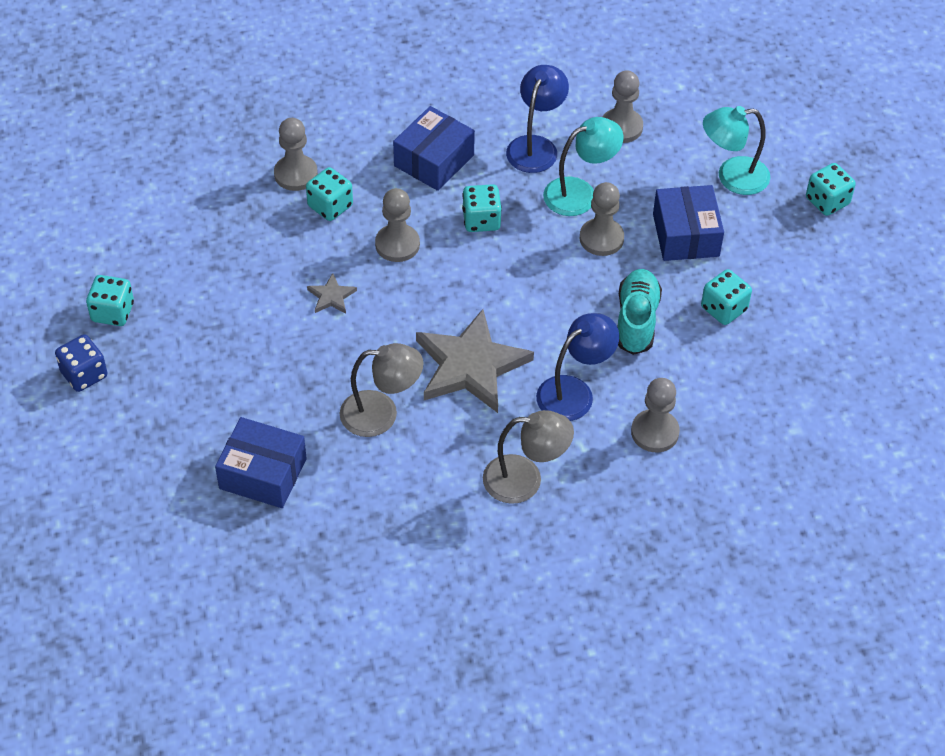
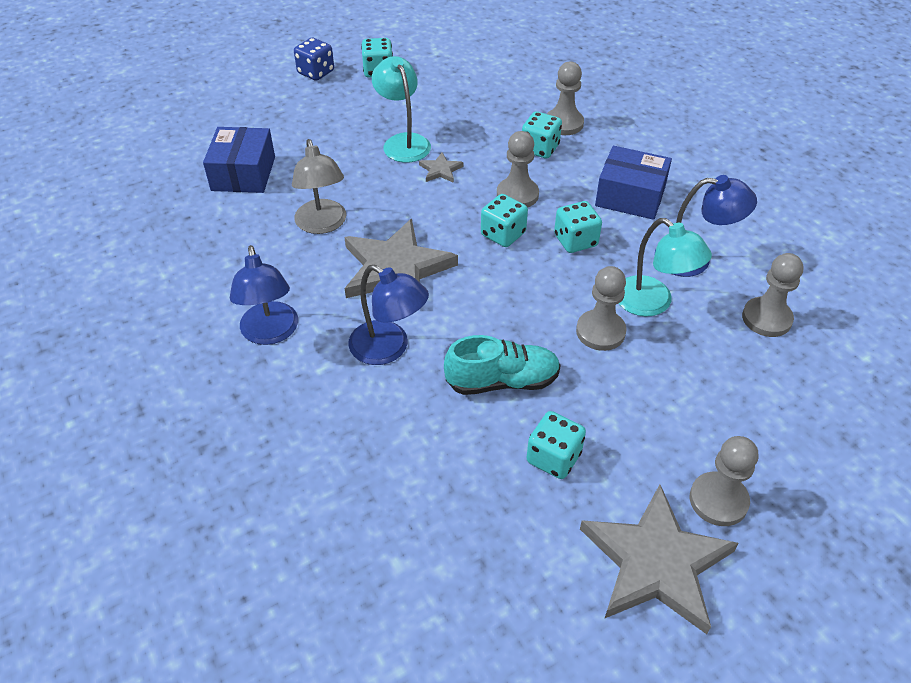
camera: 75 degrees right, 5 degrees down
grey lamp [483,410,574,504] -> blue lamp [230,245,298,345]
grey pawn [631,378,680,452] -> grey pawn moved to [690,436,758,526]
blue box [653,185,724,261] -> none
turquoise lamp [703,106,770,195] -> turquoise lamp moved to [372,56,431,163]
turquoise dice [806,163,856,216] -> turquoise dice moved to [481,194,528,247]
none -> grey star [580,484,739,634]

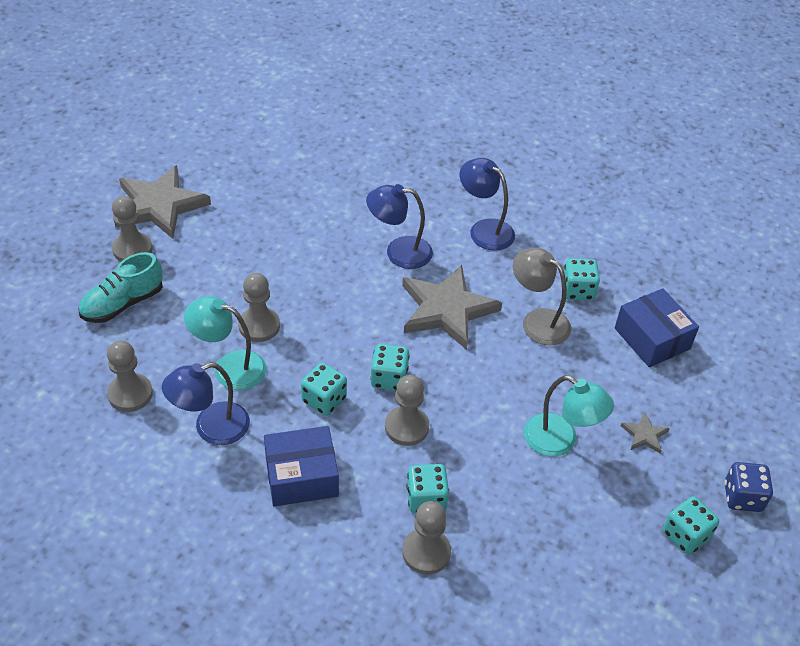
camera: 145 degrees right, 0 degrees up
grey star [419,152,464,183] -> grey star moved to [621,413,670,454]
turquoise shoe [444,335,561,395] -> turquoise shoe moved to [78,252,163,323]
turquoise dice [527,411,586,479] -> turquoise dice moved to [564,259,600,300]

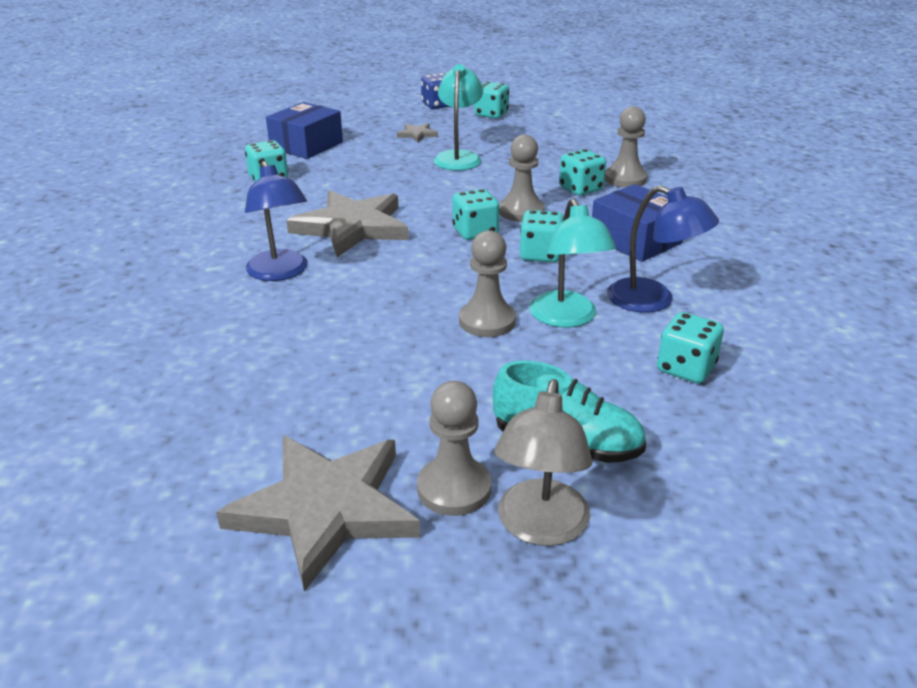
camera: 115 degrees left, 15 degrees down
grey pawn [107,341,153,412] -> turquoise dice [657,312,724,383]
blue lamp [460,158,515,251] -> none
grey lamp [513,248,571,345] -> grey lamp moved to [494,379,592,546]

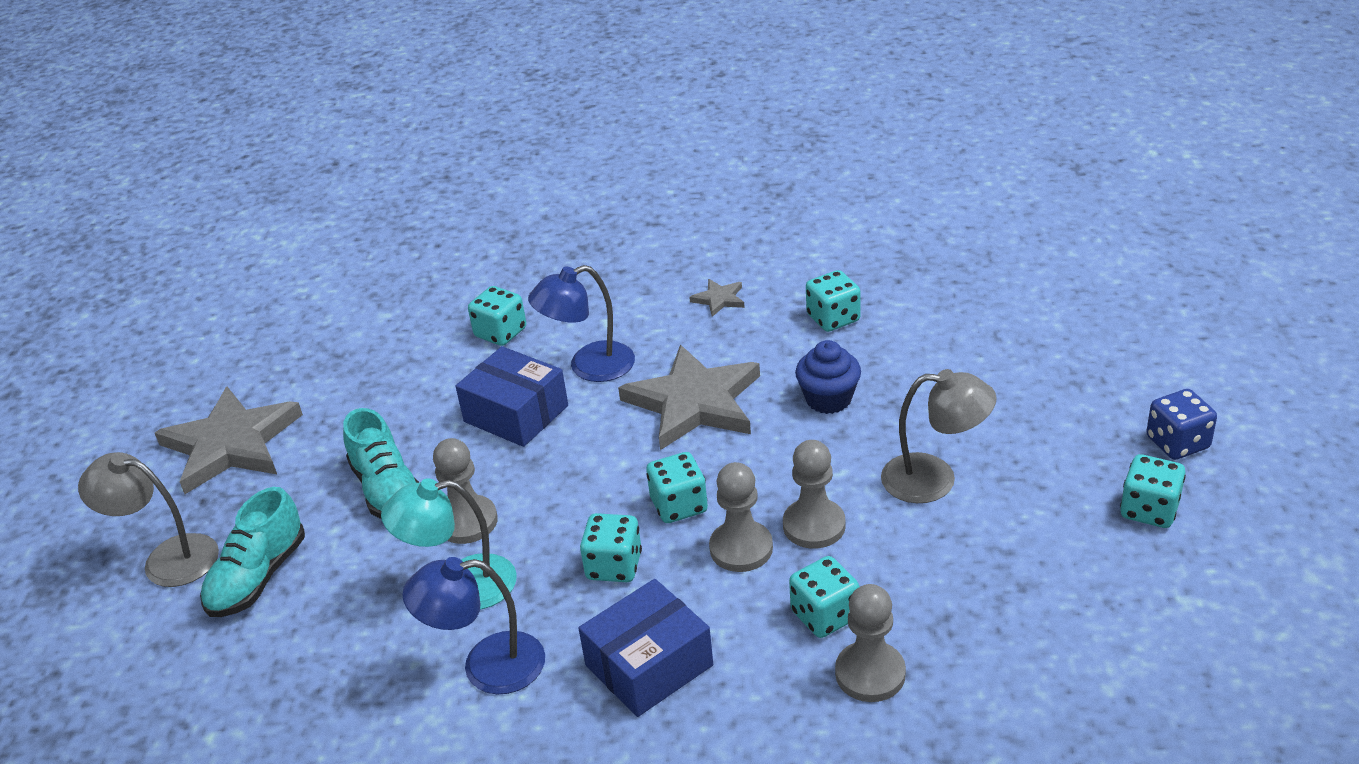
camera: 95 degrees right, 5 degrees up
blue box [266,102,343,159] -> blue box moved to [455,346,568,447]
grey star [397,123,438,142] -> grey star moved to [689,279,745,317]
grey pawn [417,381,491,516] -> grey pawn moved to [783,440,846,549]
turquoise lamp [434,64,483,170] -> grey lamp [881,369,997,503]
blue lamp [607,185,719,313] -> blue lamp turned 45 degrees clockwise [402,557,545,694]
turquoise dice [657,312,724,383] -> turquoise dice moved to [468,286,526,346]
none -> turquoise shoe [343,408,419,519]
none -> blue cupcake [795,340,861,414]

